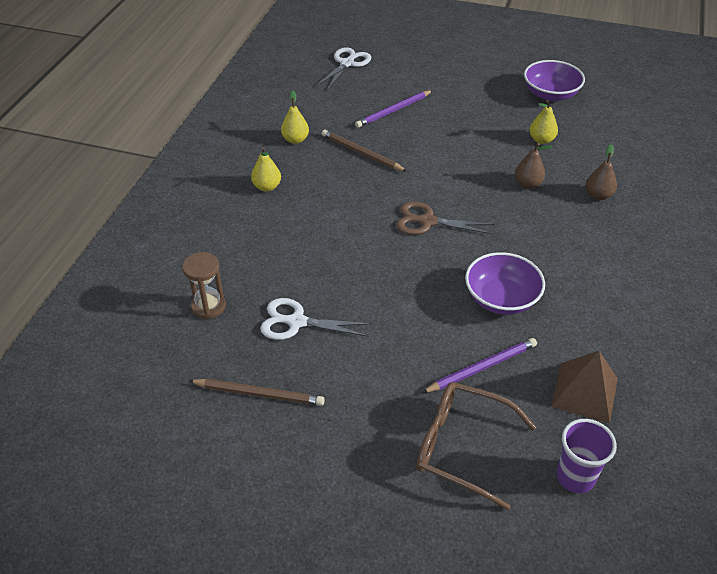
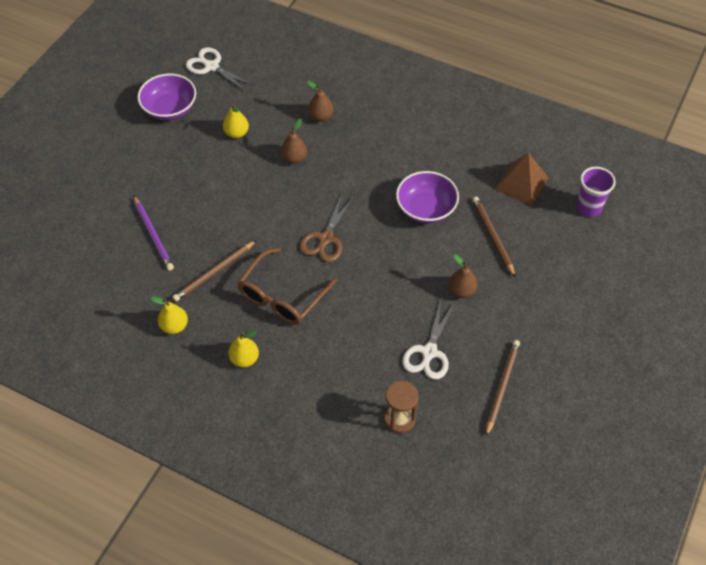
camera: 80 degrees left, 10 degrees up
white scissors [316,47,371,90] -> white scissors moved to [186,47,255,92]
brown glasses [416,382,536,510] -> brown glasses moved to [237,248,337,325]
purple pencil [422,338,537,393] -> brown pencil [472,196,515,277]
none -> brown pear [448,254,478,298]

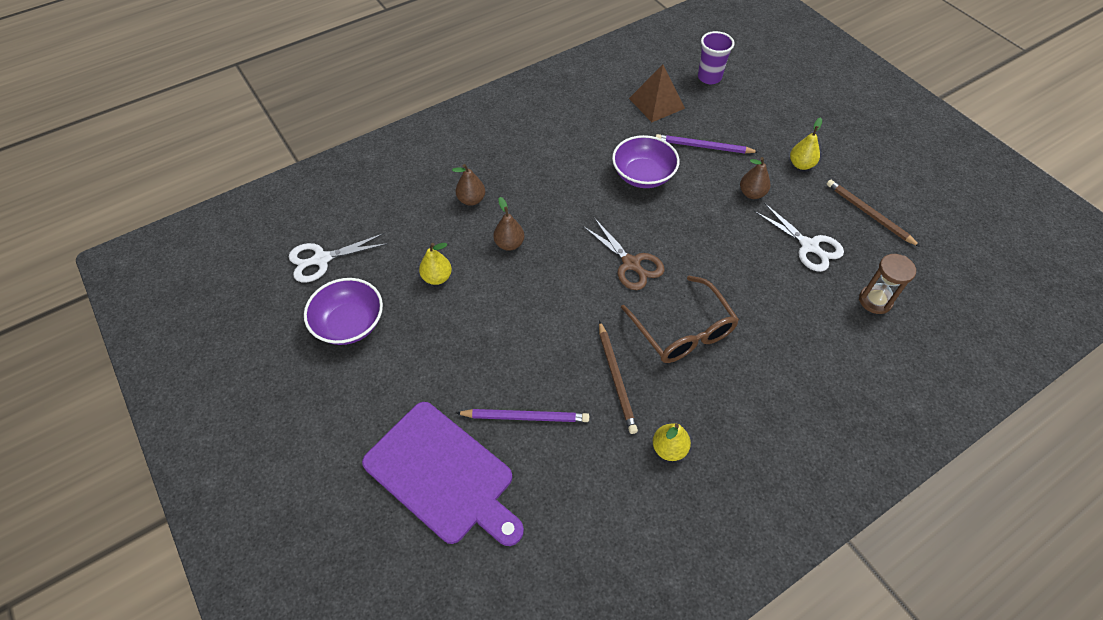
camera: 60 degrees left, 0 degrees up
yellow pear [228,330,259,367] -> yellow pear moved to [790,117,822,170]
brown pencil [472,196,515,277] -> purple pencil [656,134,759,154]
none -> purple cutting board [362,402,524,546]

